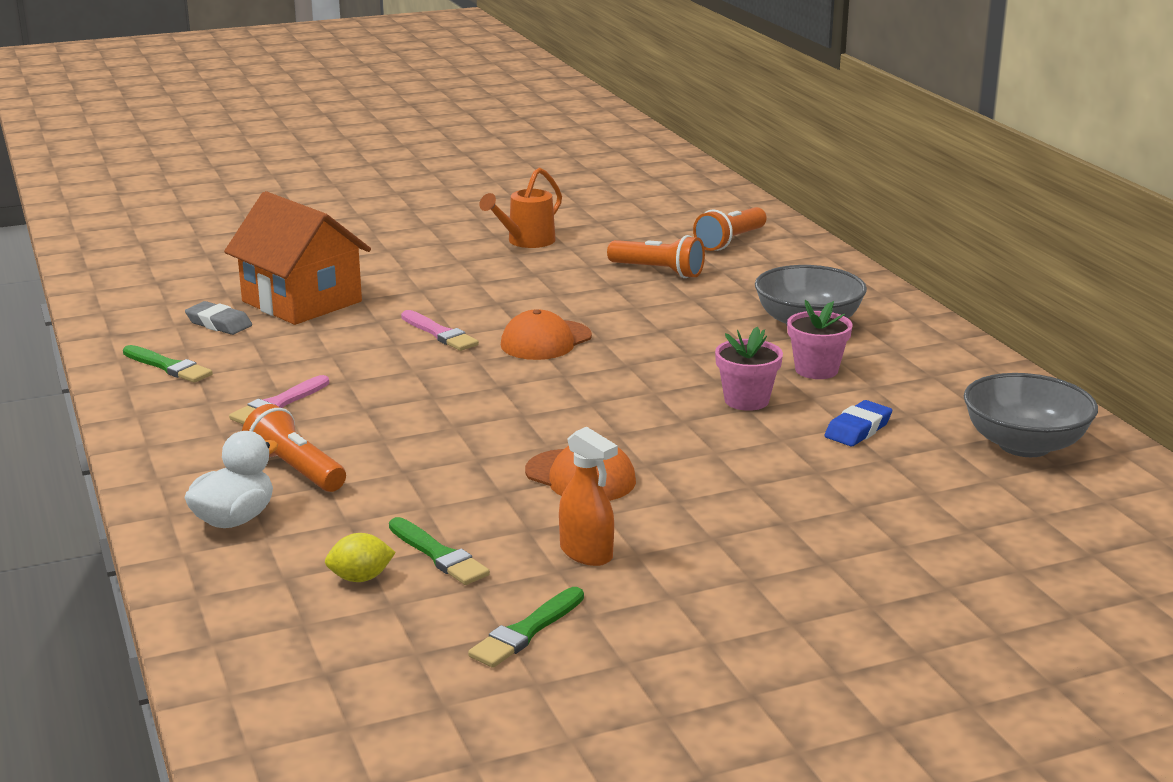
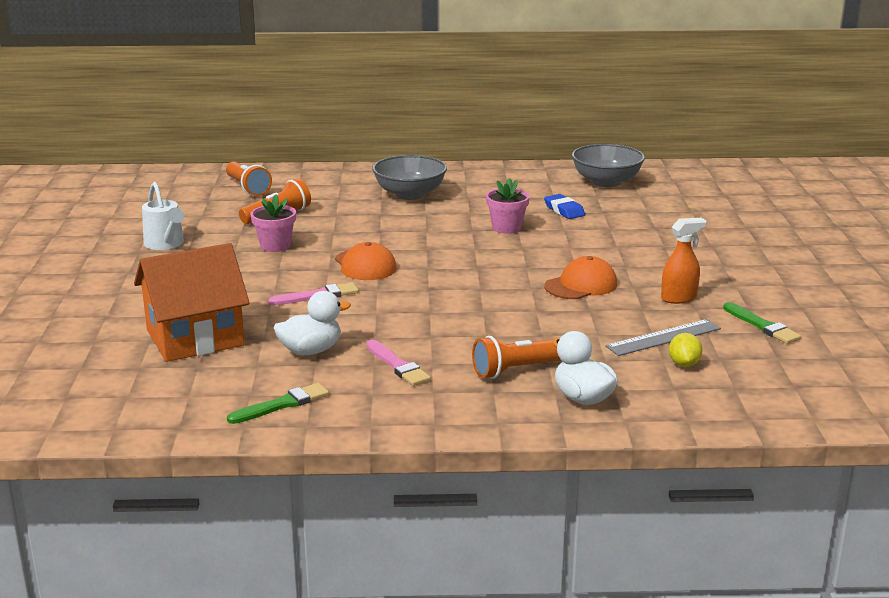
camera: 70 degrees left, 0 degrees up
grey eraser [185,301,252,335] -> none
green brush [389,517,490,585] -> grey ruler [605,319,721,356]
orange watering can [479,168,562,248] -> white watering can [142,182,184,250]
pink flower pot [787,300,853,379] -> pink flower pot moved to [251,194,296,252]
none -> white duck [274,291,351,355]

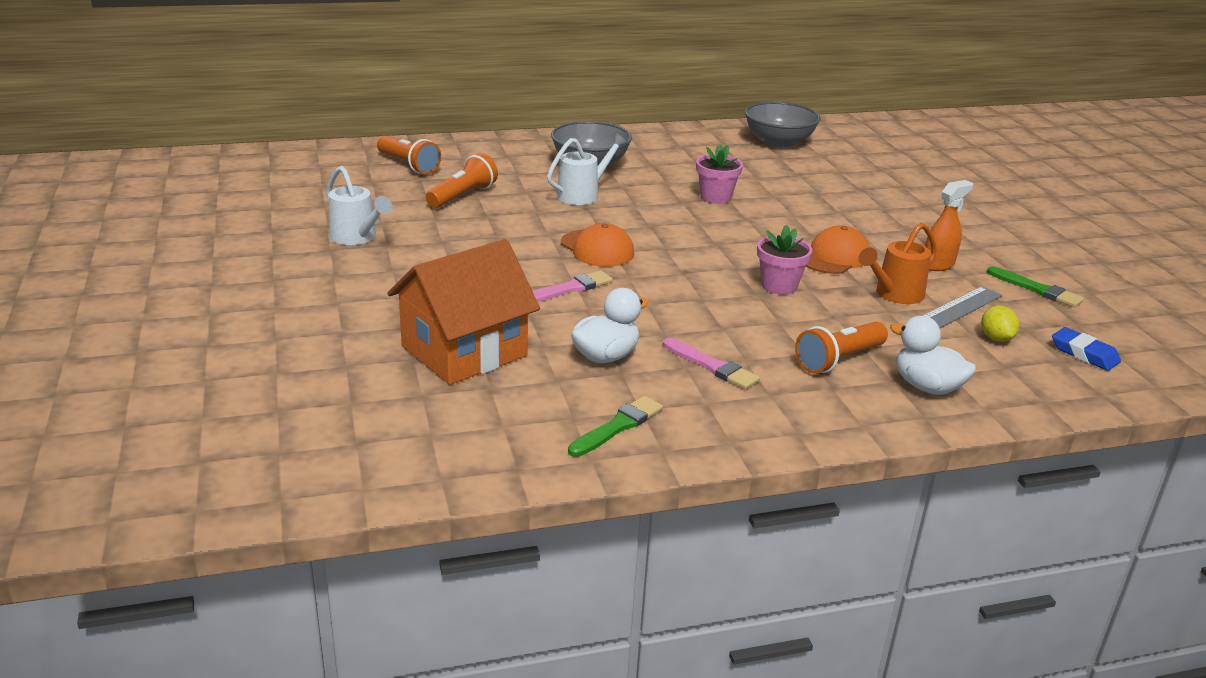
camera: 15 degrees left, 5 degrees up
pink flower pot [251,194,296,252] -> pink flower pot moved to [757,224,813,294]
blue eraser [544,194,585,219] -> blue eraser moved to [1052,327,1121,371]
none -> white watering can [547,134,627,205]
none -> orange watering can [858,223,937,304]

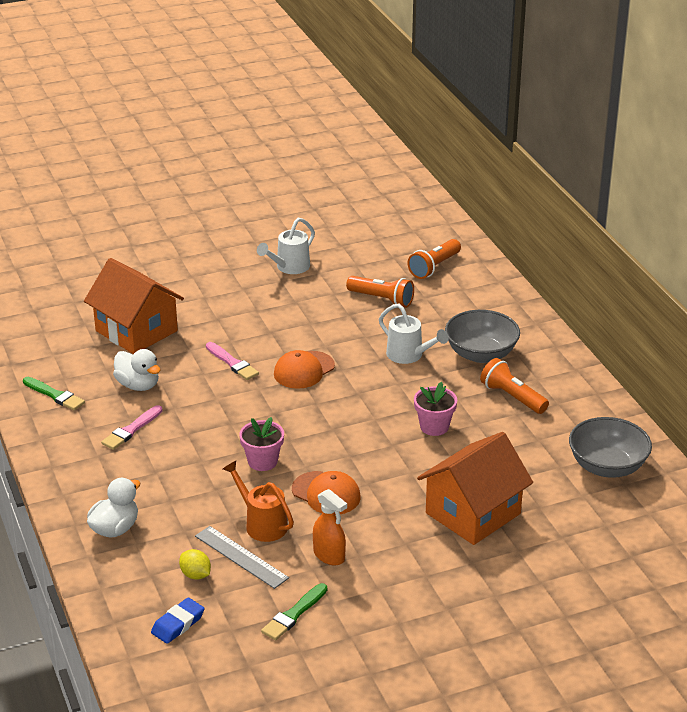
camera: 85 degrees right, 5 degrees up
orange flashlight [795,322,888,374] -> orange flashlight moved to [480,358,549,414]
yellow lemon [981,306,1019,342] -> yellow lemon turned 60 degrees clockwise [179,549,211,580]
none -> orange house [417,432,533,545]

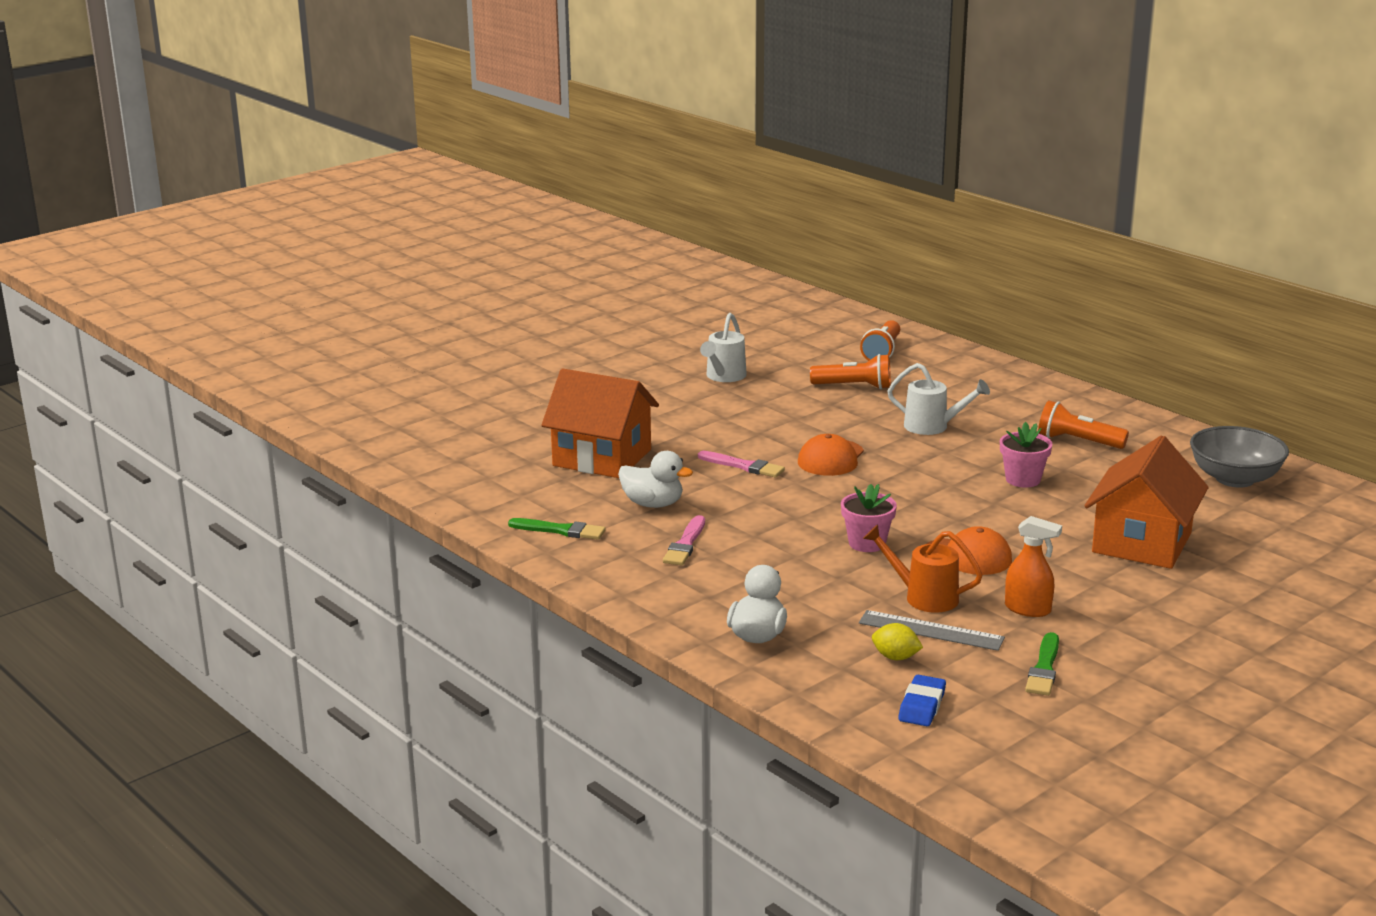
camera: 20 degrees left, 10 degrees down
grey bowl [445,310,520,363] -> none

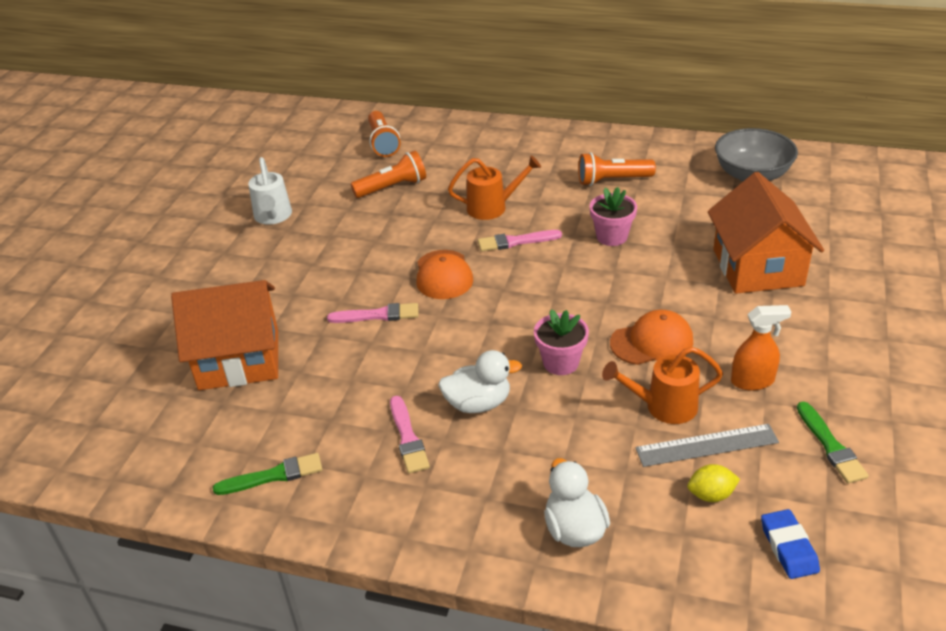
camera: 30 degrees left, 15 degrees up
white duck [618,451,693,508] -> white duck moved to [438,350,522,413]
white watering can [887,363,990,435] -> orange watering can [448,156,541,220]
none -> pink brush [478,230,562,251]

